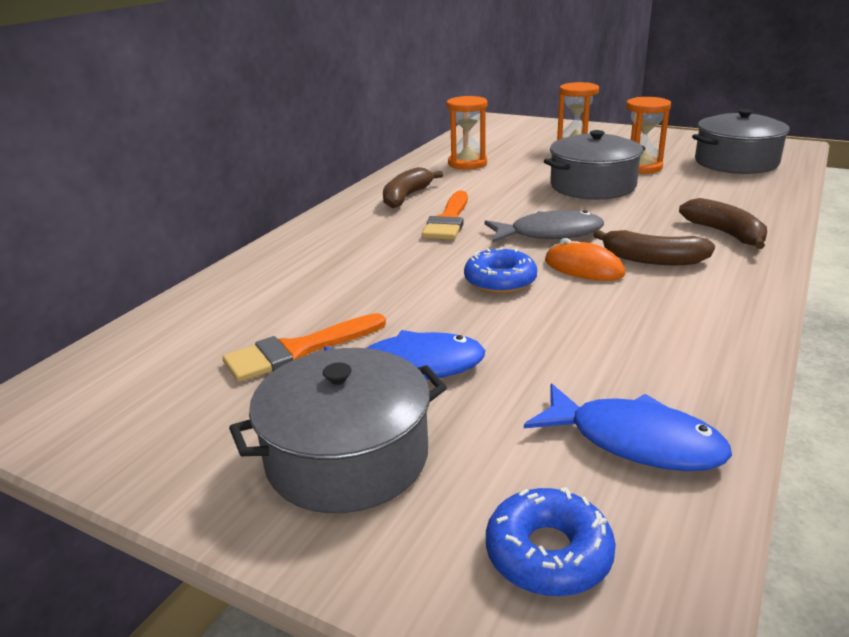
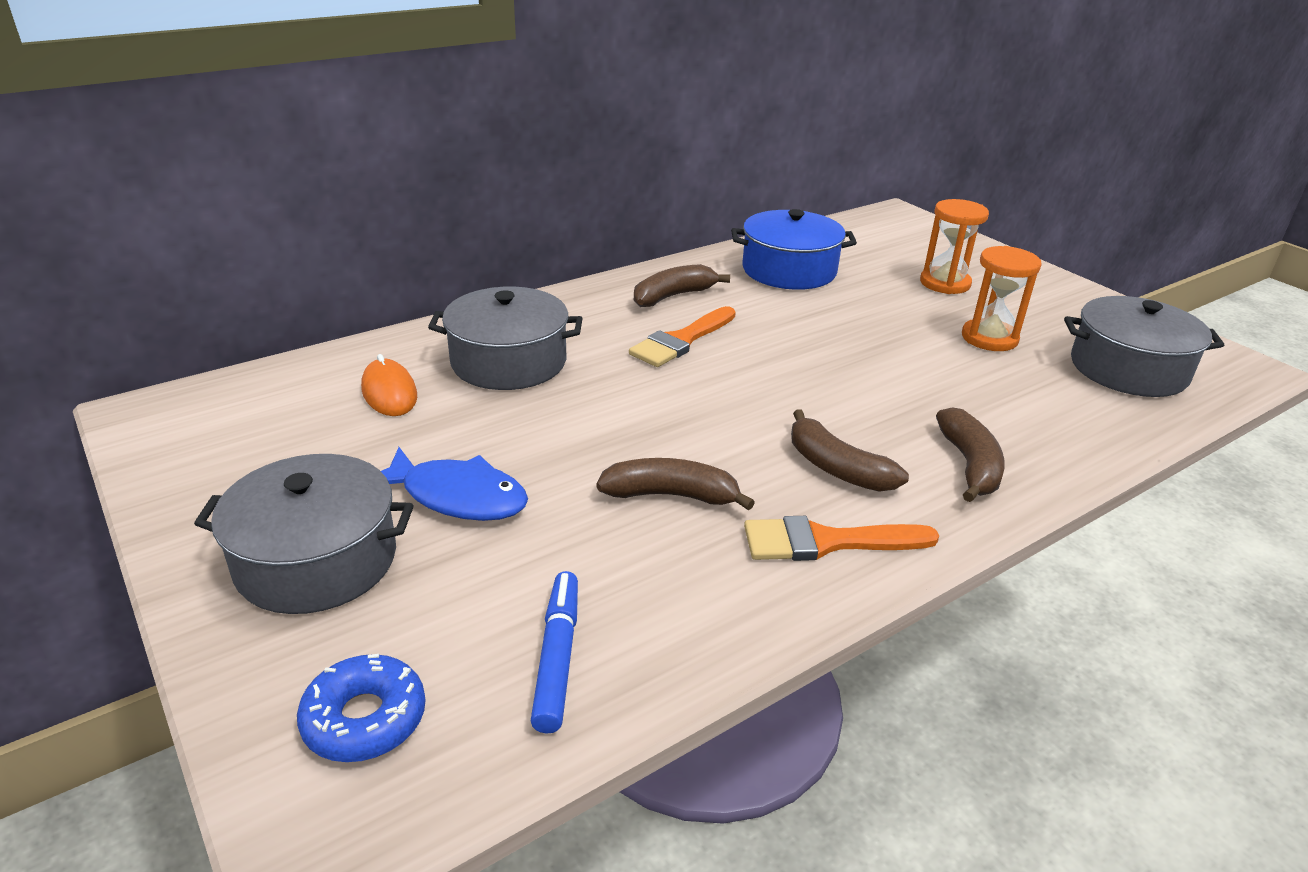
camera: 25 degrees right, 5 degrees up
orange brush [222,313,386,382] -> orange brush moved to [744,516,939,561]
orange hourglass [447,96,487,170] -> blue pot [731,209,857,290]
blue donut [464,247,537,294] -> none
grey fish [484,210,604,242] -> none
blue fish [524,383,732,471] -> blue marker [531,571,578,733]
grey pot [544,130,646,200] -> grey pot moved to [428,287,583,390]
orange mouse [545,238,625,281] -> orange mouse moved to [361,354,417,416]
none -> brown banana [596,458,755,510]

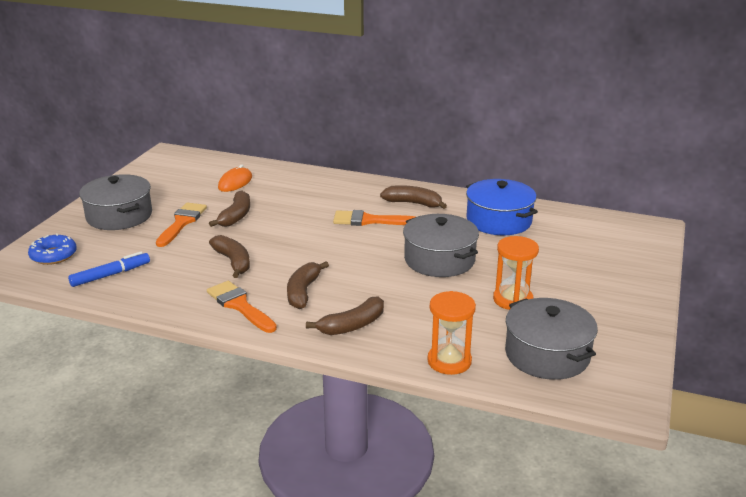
camera: 55 degrees right, 5 degrees down
blue fish [381,447,528,521] -> orange brush [156,203,207,247]
grey pot [428,287,583,390] -> grey pot moved to [403,214,479,277]
orange hourglass [920,199,989,294] -> orange hourglass moved to [428,291,476,375]
none -> brown banana [209,190,250,227]

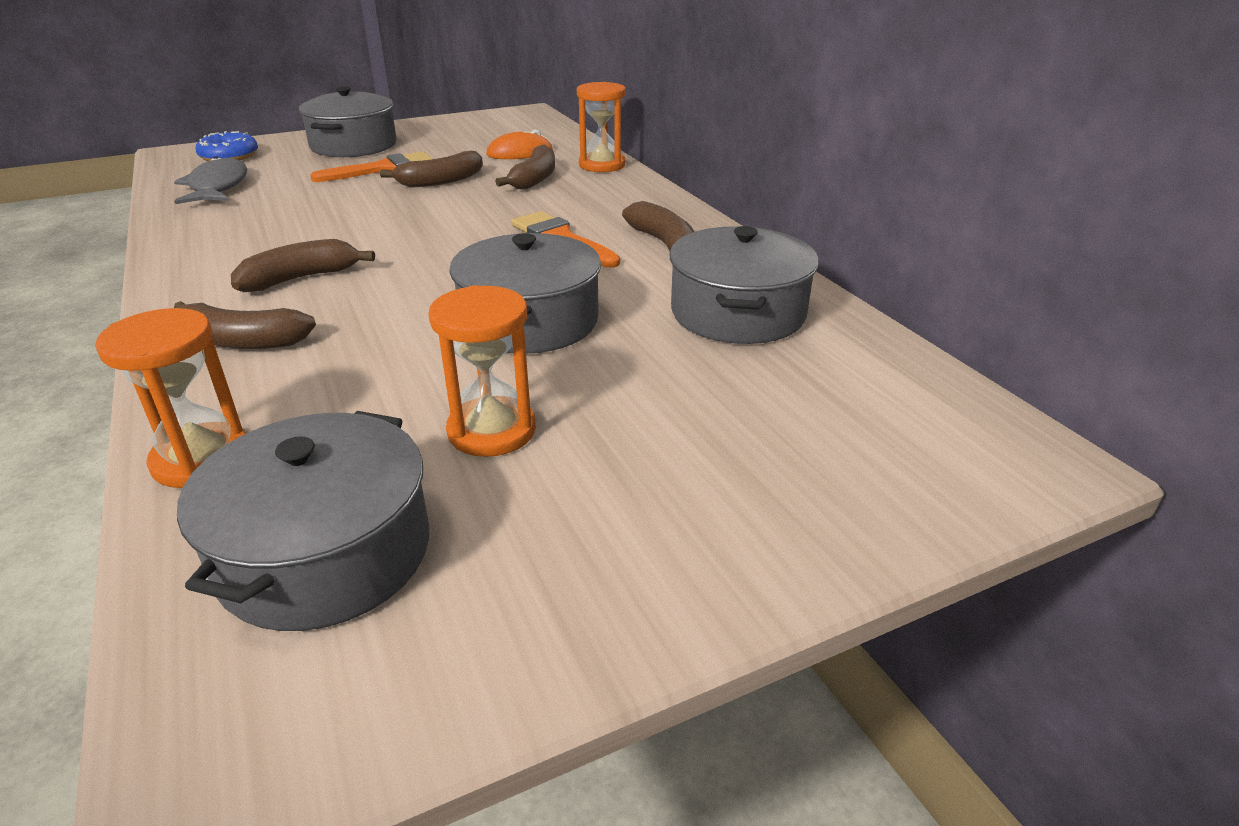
camera: 45 degrees right, 5 degrees up
blue marker [68,251,150,287] -> grey fish [174,156,247,204]
orange brush [207,281,277,333] -> none
brown banana [209,235,250,278] -> brown banana moved to [495,144,555,190]
blue pot [466,179,538,235] -> grey pot [670,226,819,344]
none -> orange hourglass [577,82,626,172]

